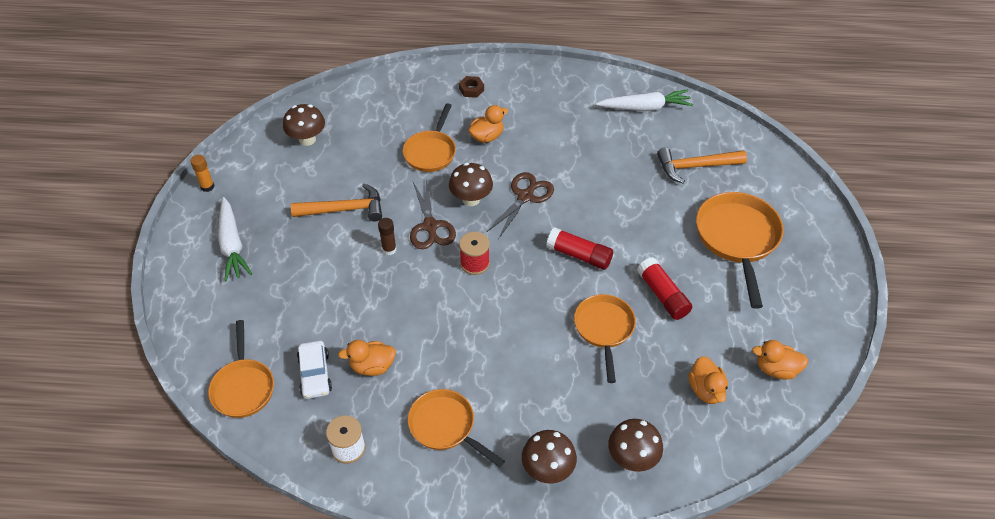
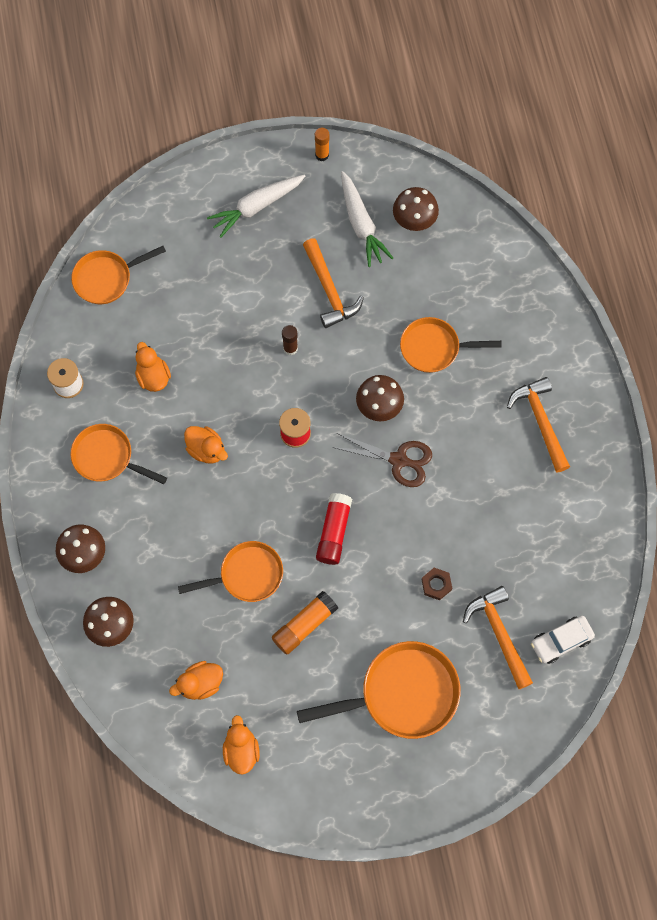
camera: 75 degrees right, 20 degrees up
white car [297,341,332,399] -> white car moved to [531,616,595,664]
orange pan [408,389,505,467] -> orange pan turned 90 degrees counterclockwise [70,424,167,484]
brown scissors [410,179,456,249] -> none
brown nut [459,76,484,98] -> brown nut moved to [421,568,452,600]
orange duck [468,105,508,143] -> orange duck moved to [184,426,228,464]
white carrot [596,89,693,111] -> white carrot moved to [341,171,393,267]
red glue stick [637,257,692,320] -> orange glue stick [272,591,338,654]
none -> orange hammer [507,377,570,473]

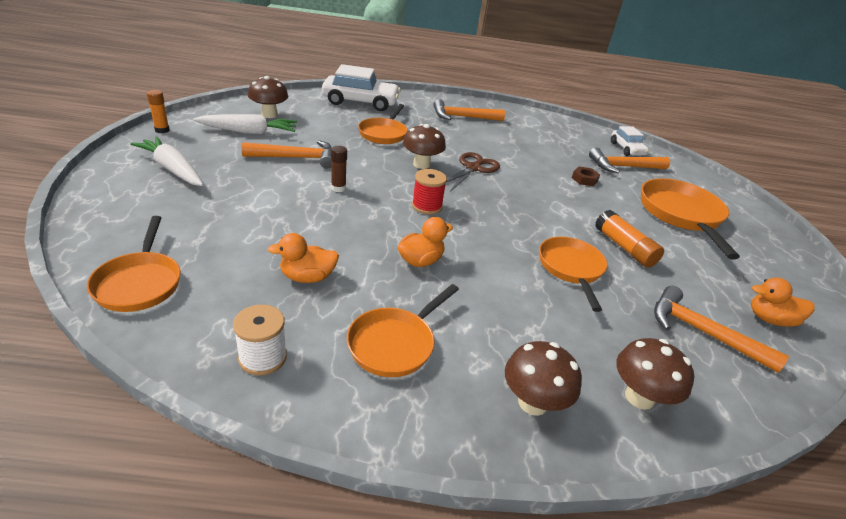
camera: 80 degrees left, 35 degrees down
orange duck [169,661,223,700] -> orange hammer [654,286,789,373]
white carrot [207,174,305,238] -> white carrot turned 150 degrees clockwise [130,136,204,186]
red glue stick [316,493,352,565] -> none
none -> white car [322,64,401,111]

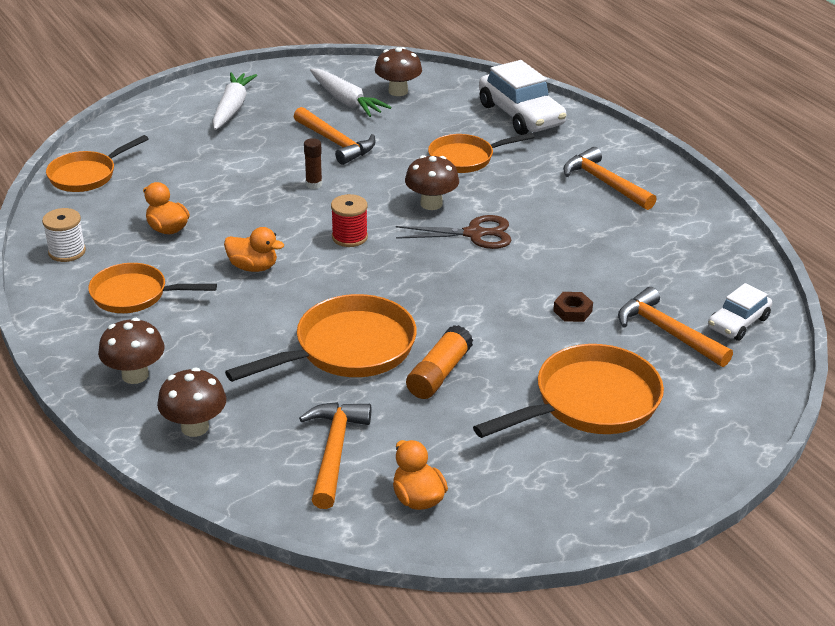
camera: 60 degrees right, 0 degrees up
orange glue stick [147,90,170,133] -> none
orange pan [539,237,607,312] -> orange pan [225,294,417,382], size x1.51

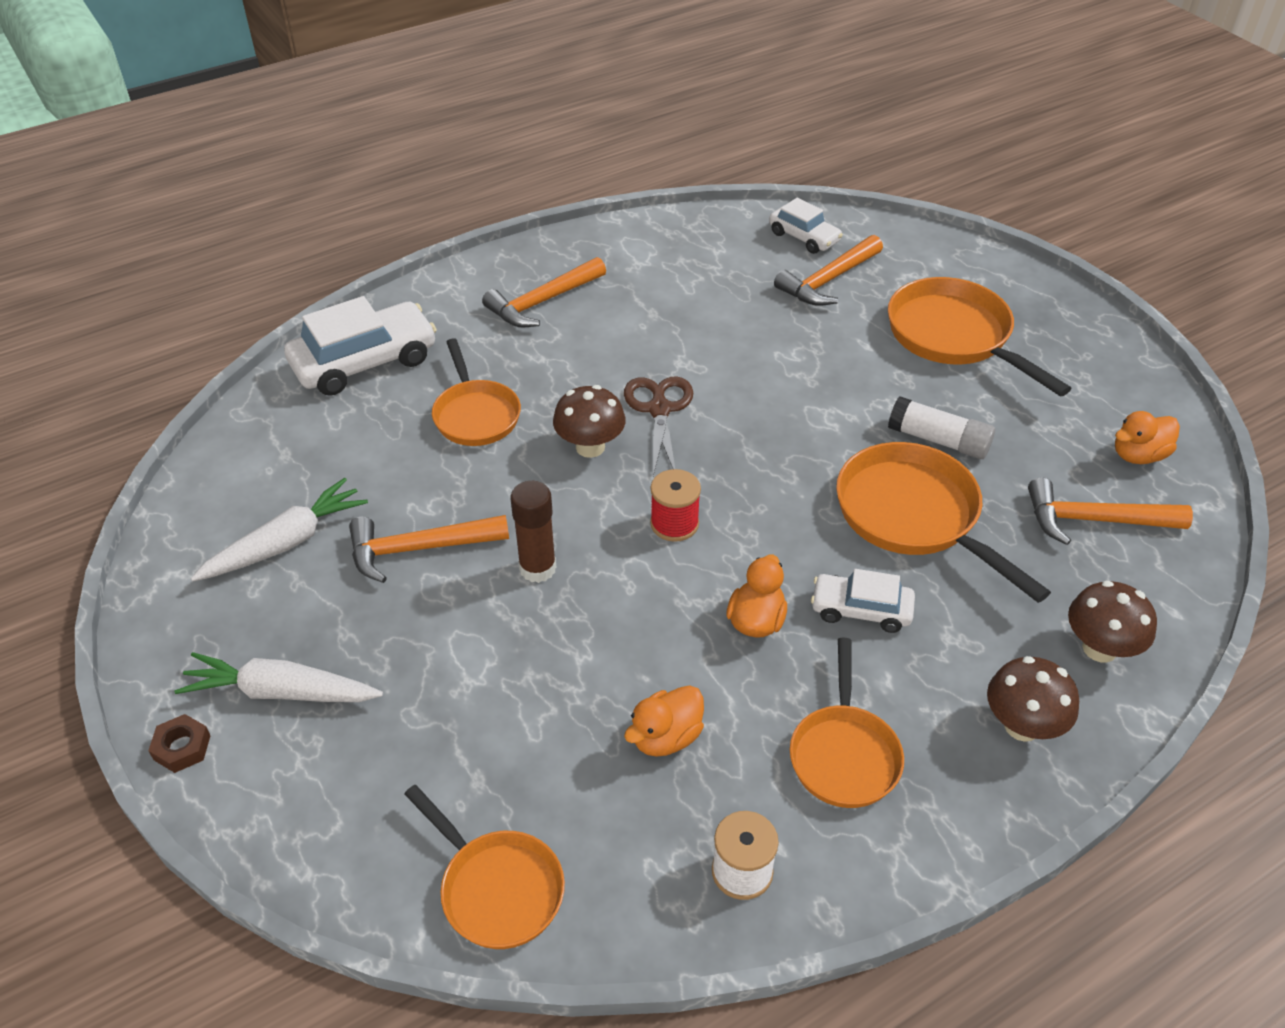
camera: 90 degrees left, 10 degrees up
orange hammer [294,107,376,165] -> orange hammer turned 150 degrees counterclockwise [349,515,509,583]
brown glue stick [304,138,322,189] -> brown glue stick [510,481,556,583], size x1.51
brown mushroom [375,47,422,96] -> none
orange glue stick [406,325,473,399] -> white glue stick [888,396,995,459]
brown nut [553,292,593,322] -> brown nut moved to [148,714,211,773]
none -> white car [811,569,915,633]

